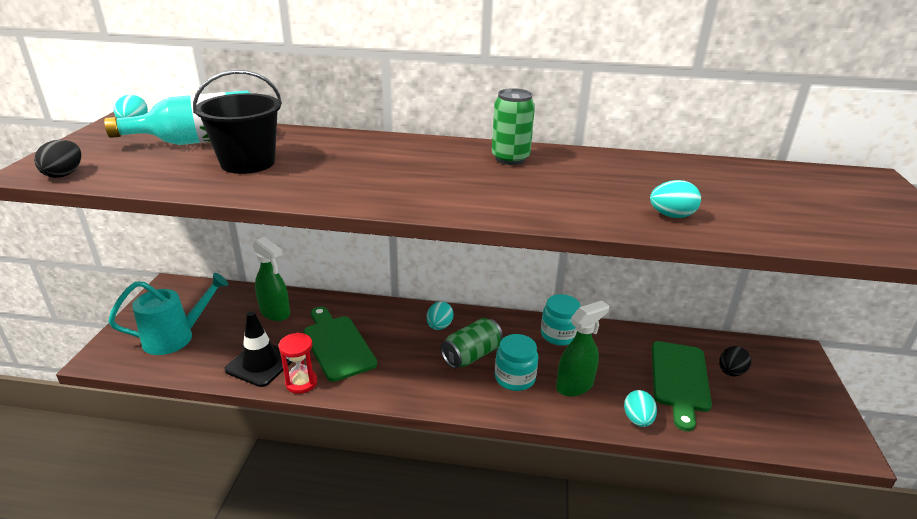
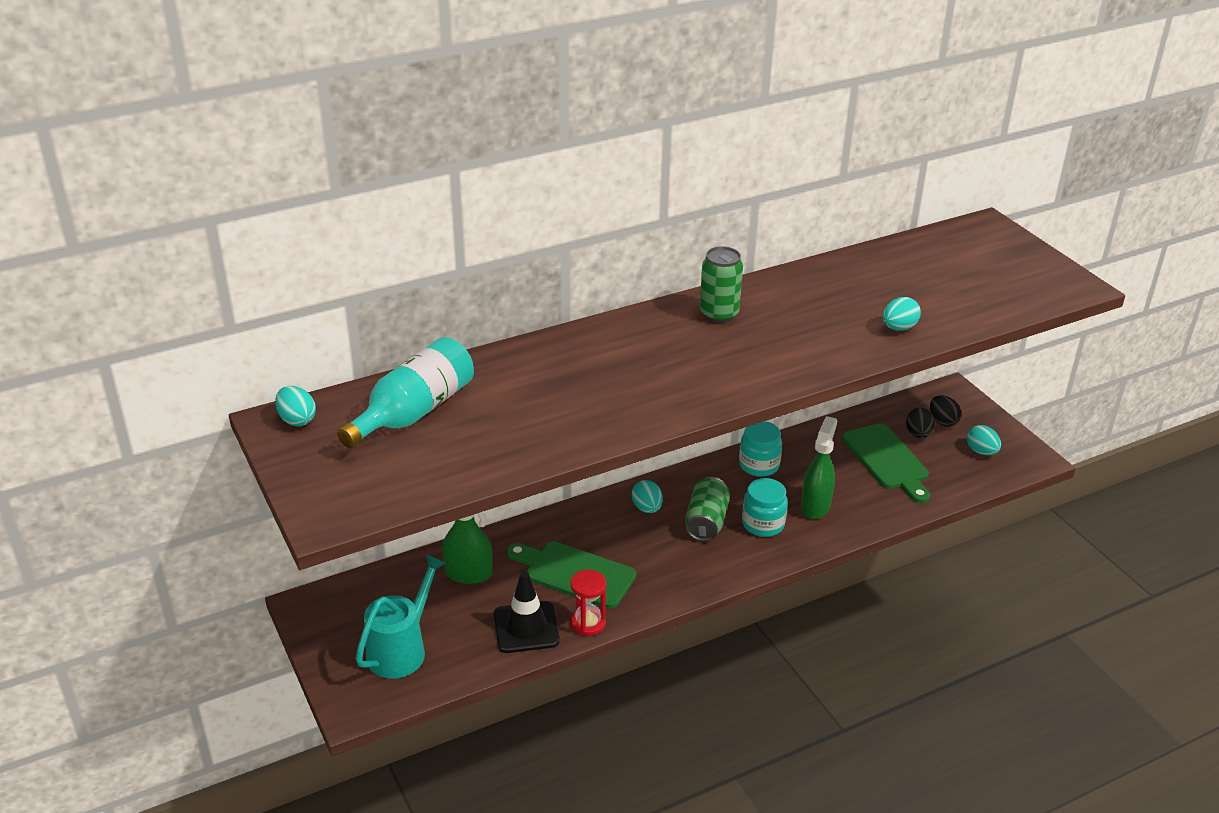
camera: 35 degrees left, 5 degrees up
black egg [34,140,81,178] -> black egg moved to [930,395,961,427]
black bucket [193,70,282,174] -> none
turquoise egg [624,390,657,427] -> turquoise egg moved to [967,425,1001,455]

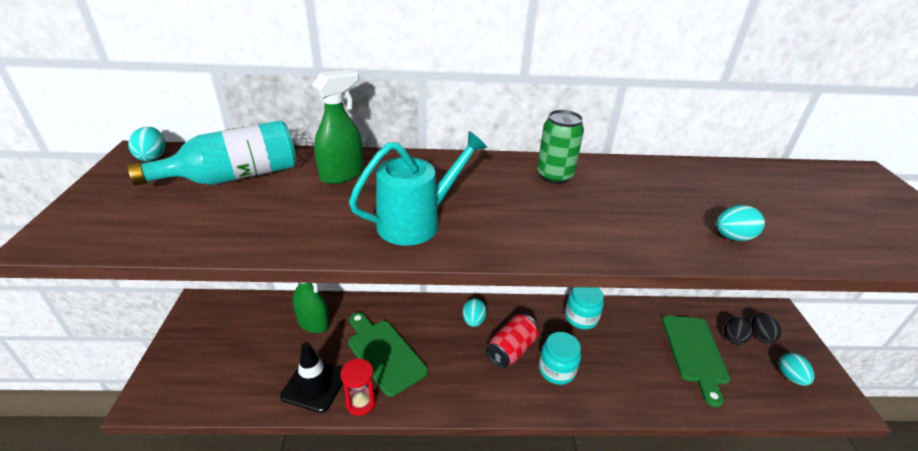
camera: 25 degrees right, 0 degrees up
turquoise watering can [356,554,446,679] -> turquoise watering can moved to [349,131,487,246]
green can [685,477,730,541] -> red can [486,314,539,368]
green spray bottle [801,416,837,519] -> green spray bottle moved to [312,69,363,184]

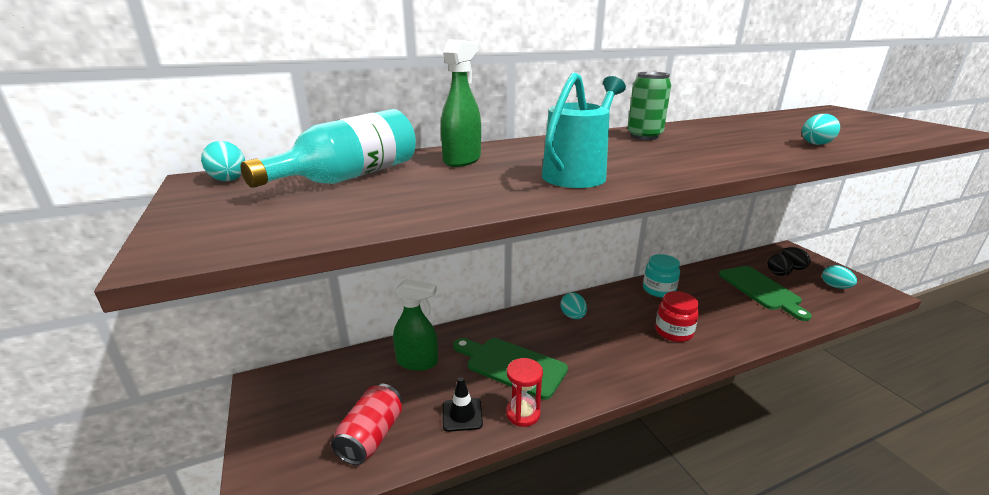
camera: 20 degrees left, 10 degrees down
black traffic cone [280,342,343,413] -> black traffic cone [443,377,483,432], size x0.65
red can [486,314,539,368] -> red can moved to [331,384,402,465]
turquoise jar [539,332,581,385] -> red jar [655,291,699,342]

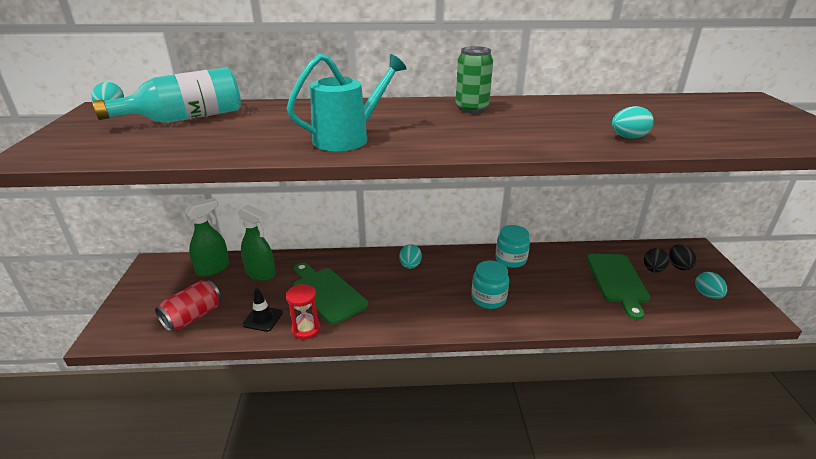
camera: 20 degrees right, 5 degrees up
green spray bottle [441,39,481,167] -> green spray bottle moved to [184,198,229,277]
red jar [655,291,699,342] -> turquoise jar [471,261,509,309]

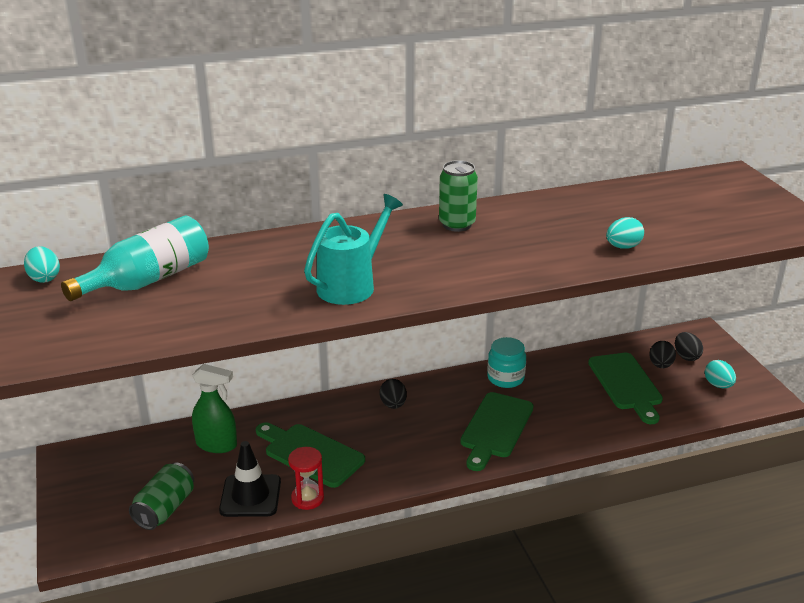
camera: 15 degrees left, 0 degrees up
red can [155,280,222,332] -> green can [129,462,194,530]
green spray bottle [184,198,229,277] -> none
black traffic cone [242,288,283,332] -> black traffic cone [219,441,281,517], size x1.54
turquoise egg [399,244,422,269] -> black egg [379,379,407,409]
turquoise jar [471,261,509,309] -> green cutting board [460,392,533,471]

